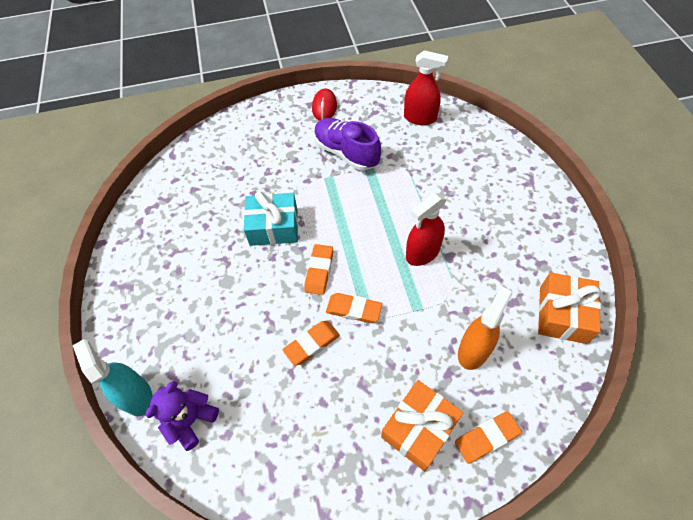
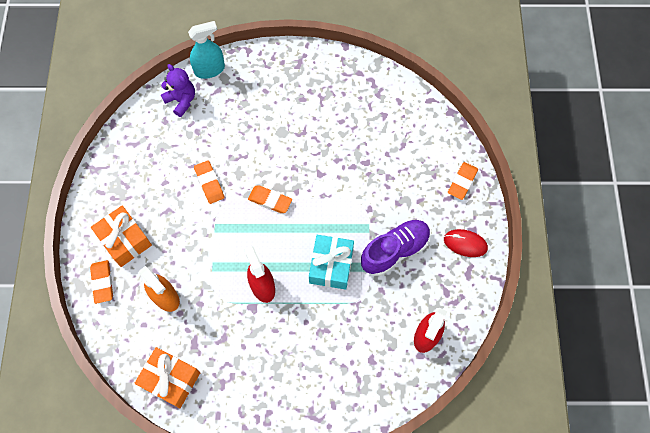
camera: 100 degrees right, 10 degrees up
turquoise gift [244,191,298,246] -> turquoise gift moved to [309,235,354,290]
orange eraser [326,293,382,323] -> orange eraser moved to [448,162,478,200]

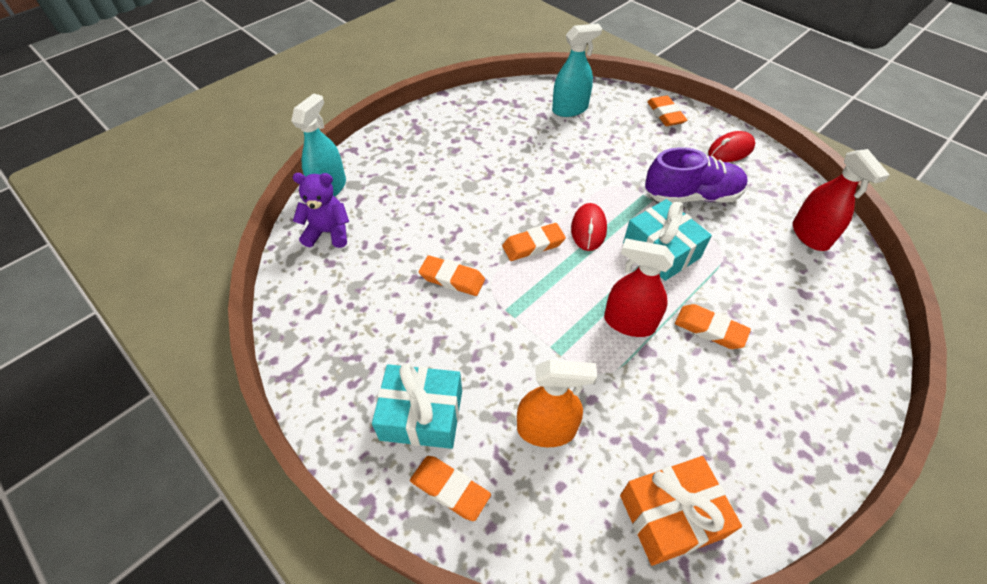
camera: 45 degrees left, 15 degrees down
orange gift [91,205,152,267] -> turquoise gift [372,363,462,449]
purple shoe [361,220,431,276] -> purple shoe turned 75 degrees clockwise [645,148,748,203]
none -> turquoise spray bottle [552,24,602,117]
none -> red mouse [571,203,607,251]
none -> orange eraser [675,304,751,349]

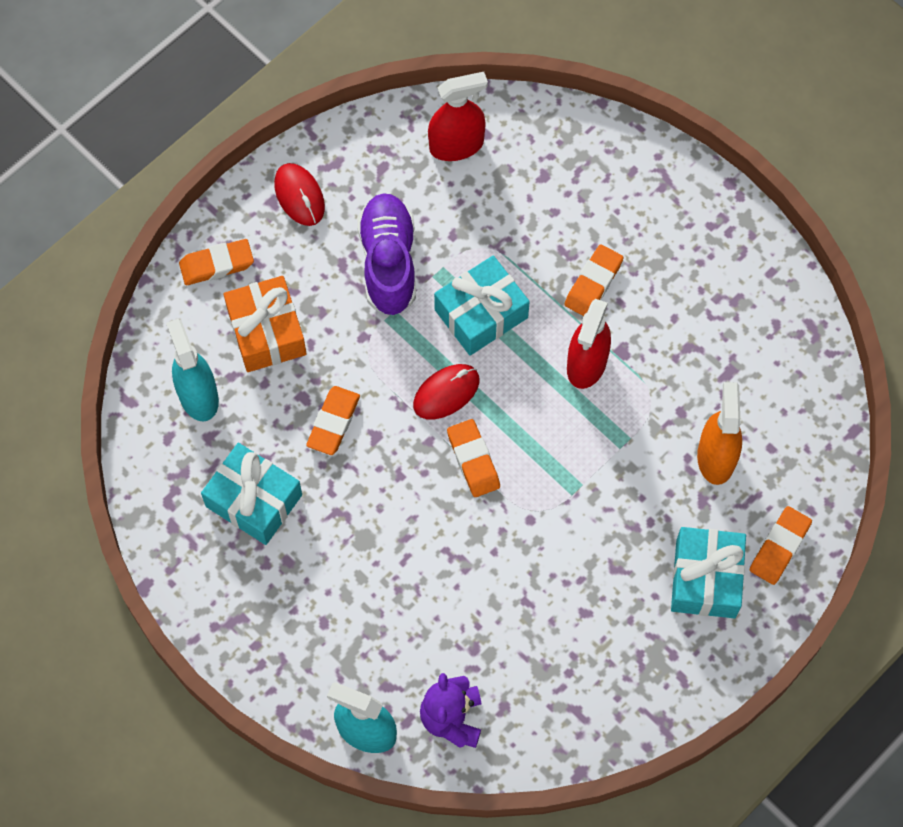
camera: 90 degrees left, 15 degrees up
orange eraser [419,255,485,296] -> orange eraser moved to [306,386,360,455]
red mouse [571,203,607,251] -> red mouse turned 45 degrees counterclockwise [413,364,480,419]
orange gift [620,456,742,566] -> orange gift moved to [224,276,307,372]
none -> turquoise gift [201,443,302,545]

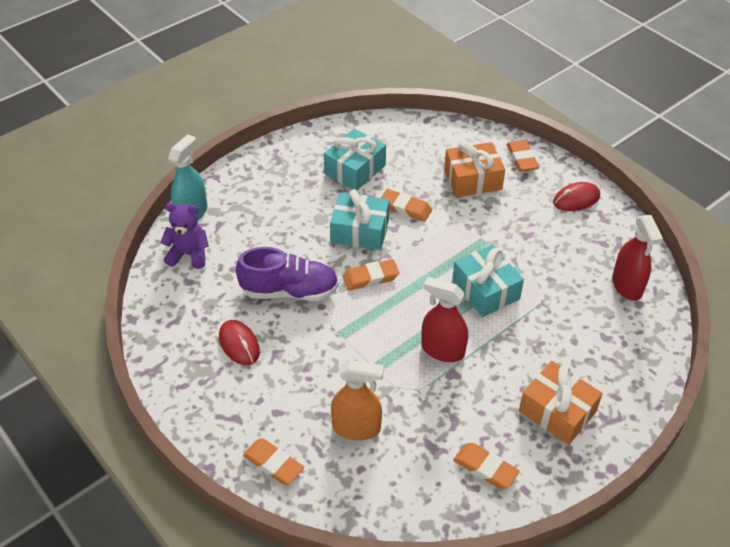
camera: 95 degrees right, 20 degrees down
turquoise spray bottle [166,319,219,422] -> none
purple shoe [357,193,416,315] -> purple shoe moved to [236,247,339,301]
red mouse [413,364,480,419] -> red mouse moved to [219,320,260,365]
orange eraser [564,244,623,316] -> orange eraser moved to [453,443,520,489]
turquoise gift [671,527,746,618] -> turquoise gift moved to [330,189,390,250]
none -> orange gift [519,361,603,445]

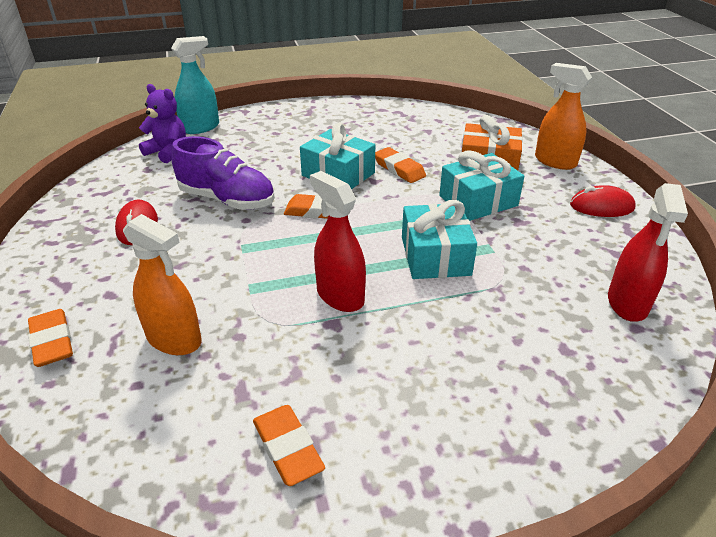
camera: 25 degrees right, 10 degrees down
turquoise gift [324,128,386,190] -> turquoise gift moved to [439,151,524,221]
orange eraser [507,140,539,172] -> orange spray bottle [535,63,592,170]
orange gift [519,361,603,445] -> none

